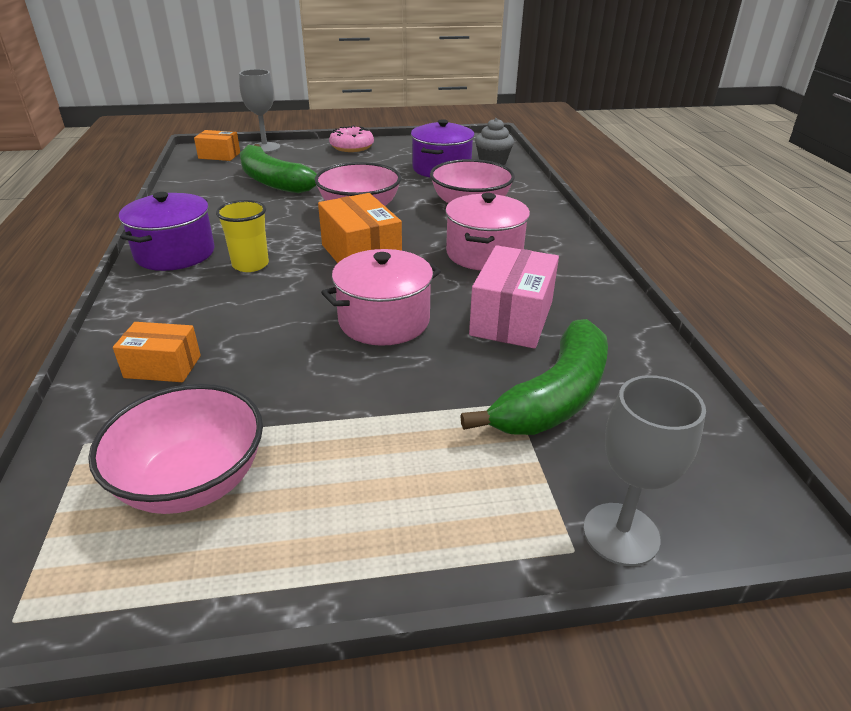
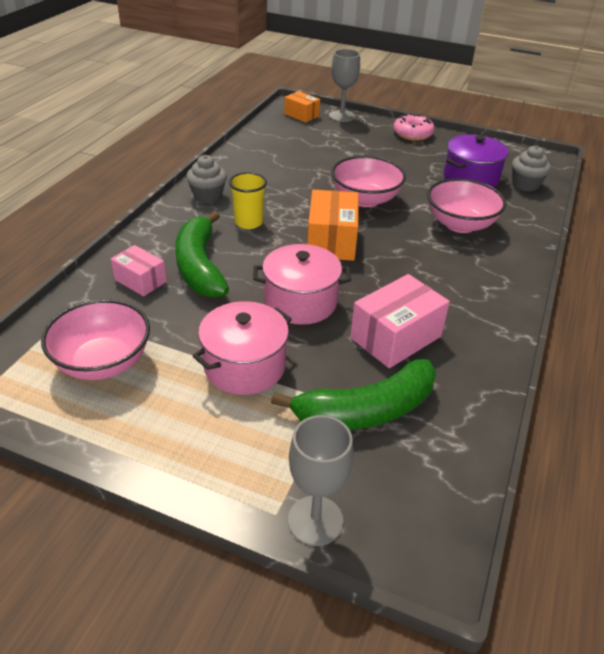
camera: 30 degrees right, 5 degrees up
orange box [113,322,201,382] -> pink box [111,245,167,296]
purple pot [119,192,215,271] -> grey cupcake [186,155,227,203]
green banana [240,144,317,193] -> green banana moved to [175,211,229,298]
pink pot [445,193,530,270] -> pink pot moved to [193,301,292,395]

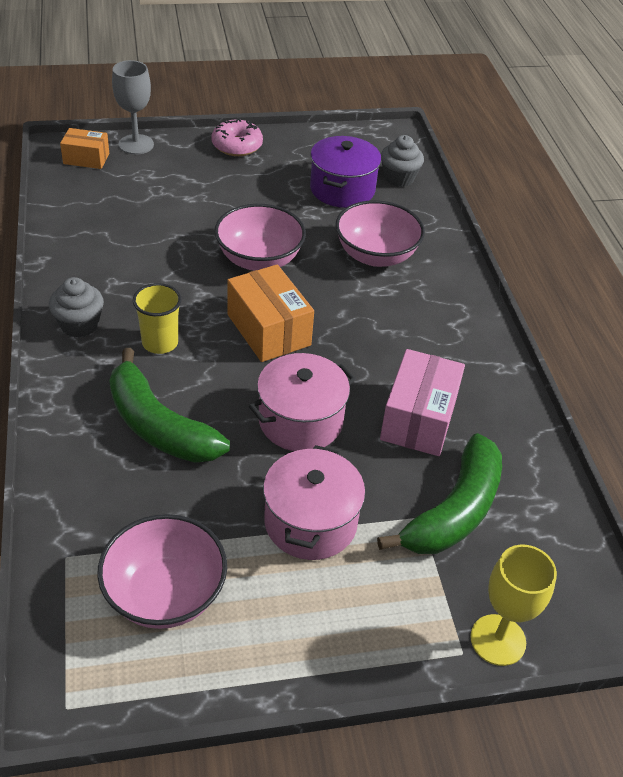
camera: 35 degrees left, 5 degrees up
pink box [111,245,167,296] -> none
grey goblet [288,415,353,546] -> yellow goblet [470,545,557,666]

